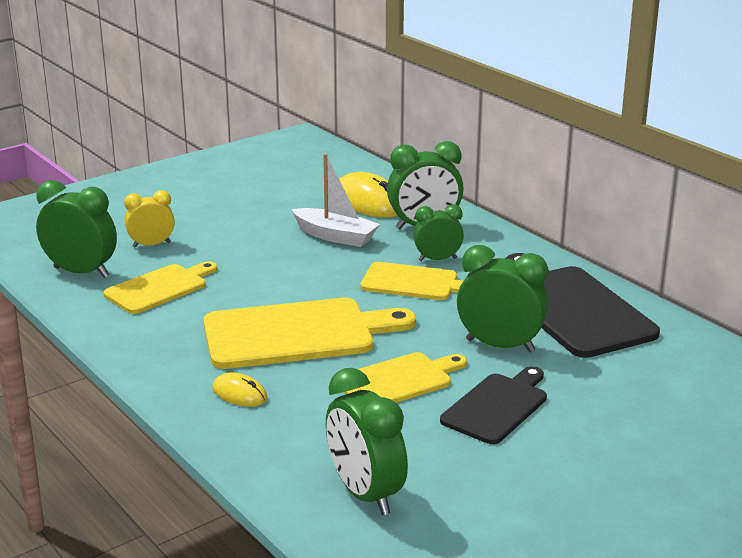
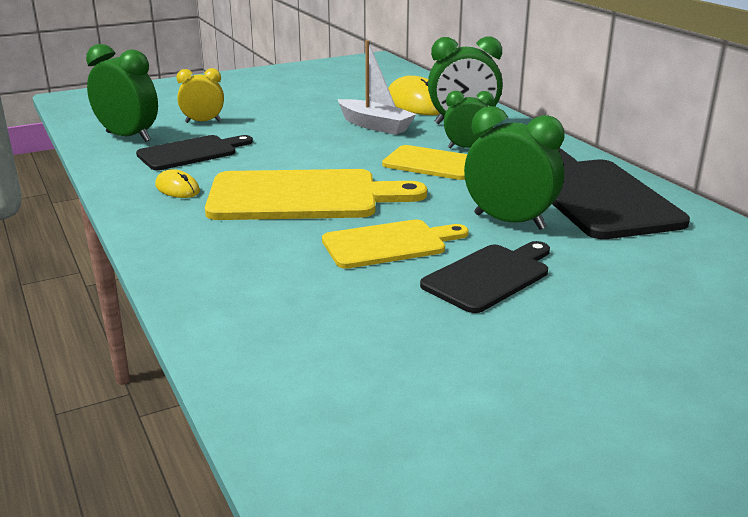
camera: 10 degrees right, 0 degrees up
yellow cutting board [104,261,217,314] -> black cutting board [136,135,253,170]
yellow mouse [212,372,267,407] -> yellow mouse moved to [155,169,200,198]
green clock [326,368,408,515] -> none

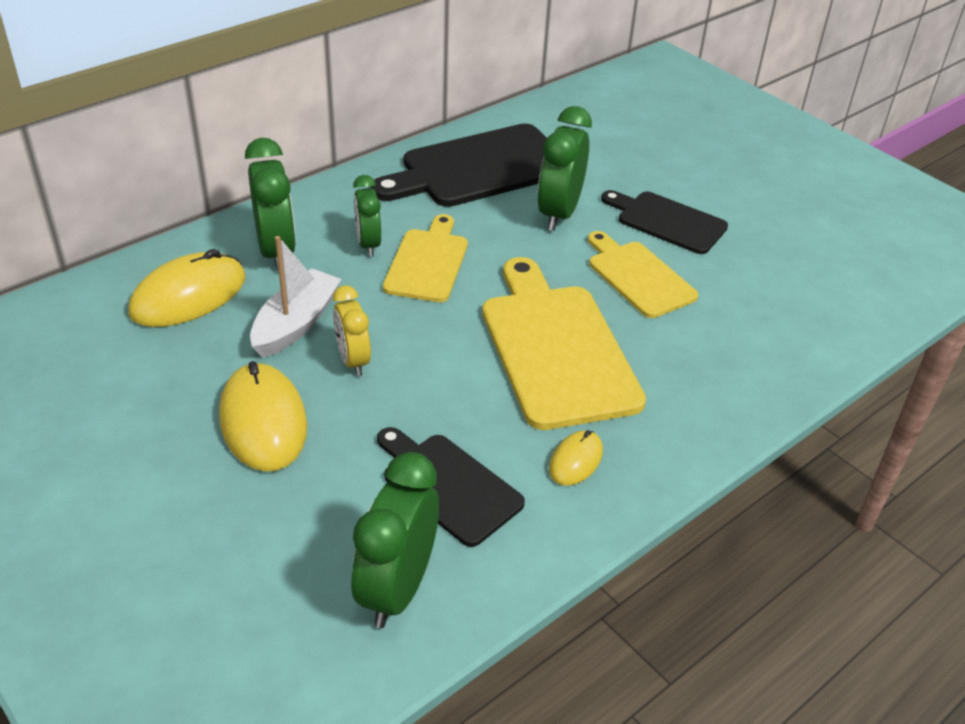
camera: 105 degrees left, 15 degrees up
yellow clock [176,68,224,123] -> yellow clock moved to [333,286,371,376]
none -> yellow mouse [219,361,307,471]

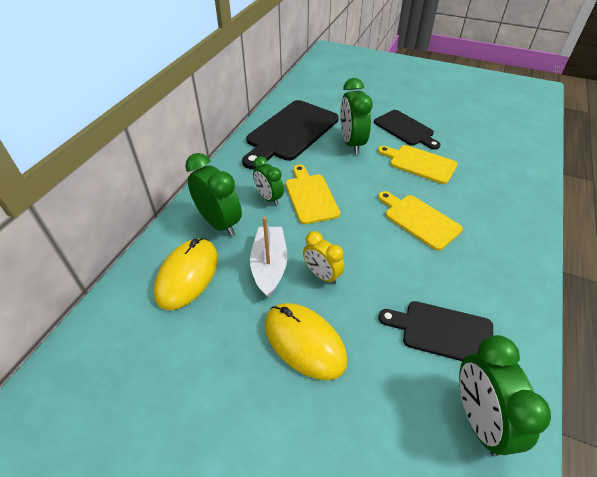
camera: 25 degrees left, 5 degrees up
yellow cutting board [482,257,646,430] -> yellow cutting board [378,191,463,251], size x0.61
yellow mouse [549,430,603,486] -> none
black cutting board [601,190,728,254] -> black cutting board turned 135 degrees counterclockwise [374,110,440,150]

